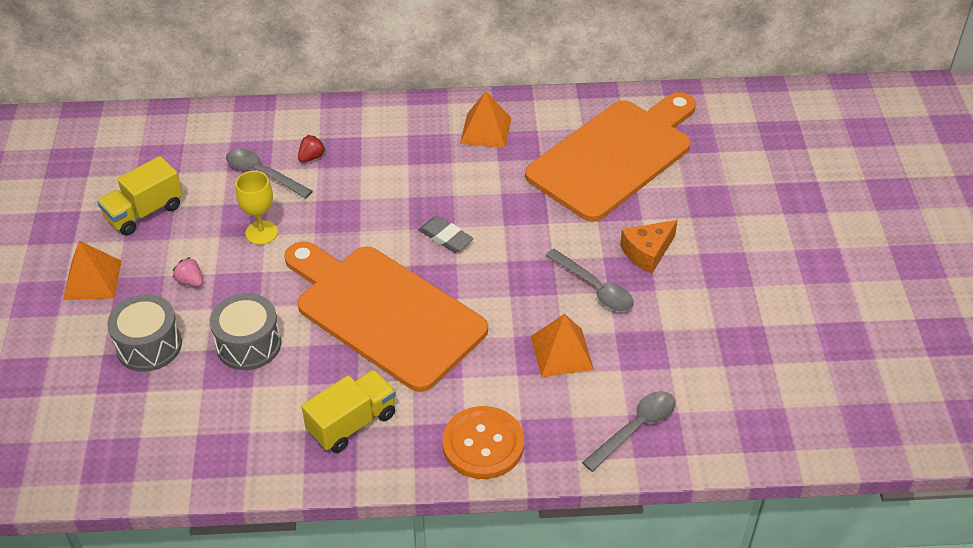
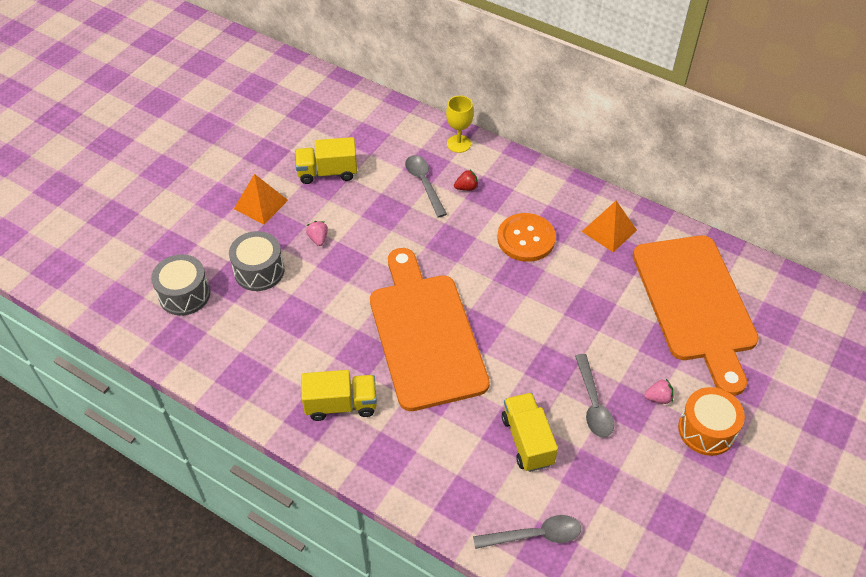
camera: 35 degrees right, 5 degrees up
grey drum [210,293,281,370] -> grey drum moved to [151,254,210,316]
yellow goblet [236,171,278,245] -> yellow goblet moved to [446,96,474,153]
grey eraser [419,216,474,253] -> none
orange button [442,406,524,479] -> orange button moved to [497,213,556,262]
orange cutting board [525,92,696,222] -> orange cutting board turned 90 degrees clockwise [633,235,759,396]
orange pyramid [531,314,594,377] -> yellow truck [502,393,558,472]
orange cheese [620,220,678,273] -> pink strawberry [644,379,674,404]
none -> orange drum [678,387,745,456]

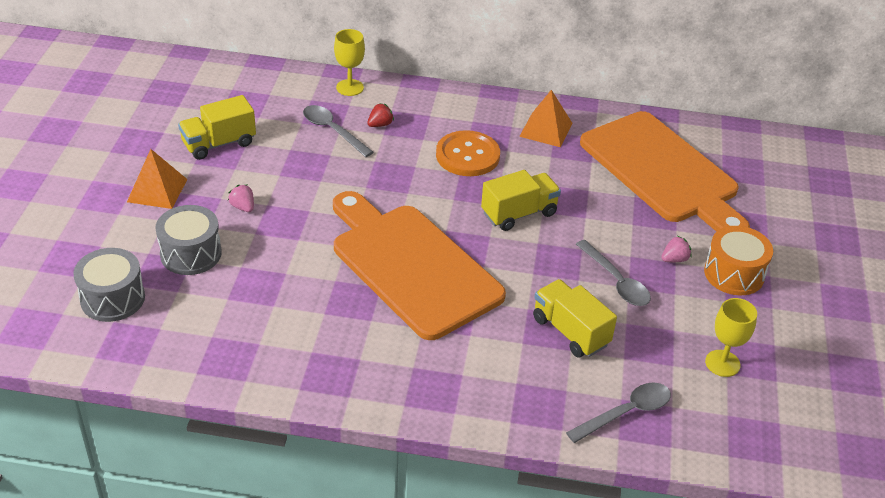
camera: 25 degrees left, 10 degrees down
yellow truck [301,370,377,421] -> yellow truck moved to [481,170,561,231]
none -> yellow goblet [705,298,757,377]

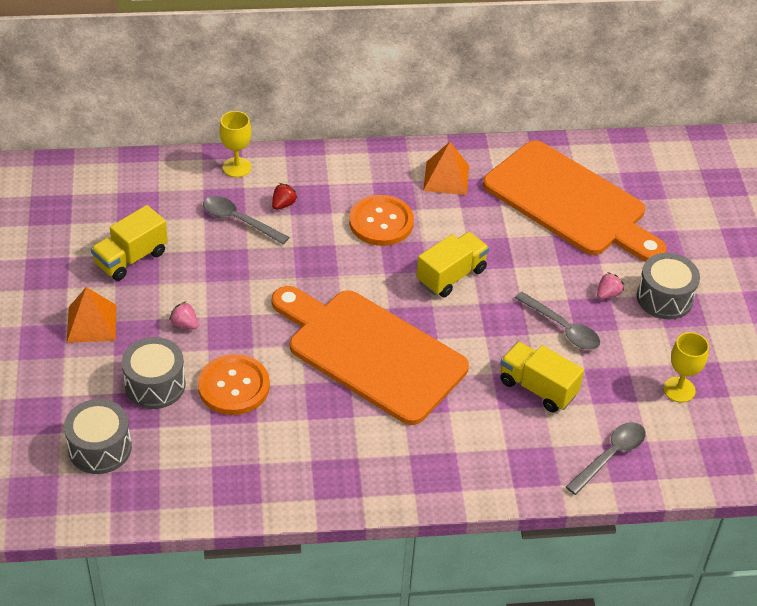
camera: 15 degrees left, 5 degrees up
orange drum [704,226,773,295] -> grey drum [637,253,700,319]
none -> orange button [198,354,270,415]

